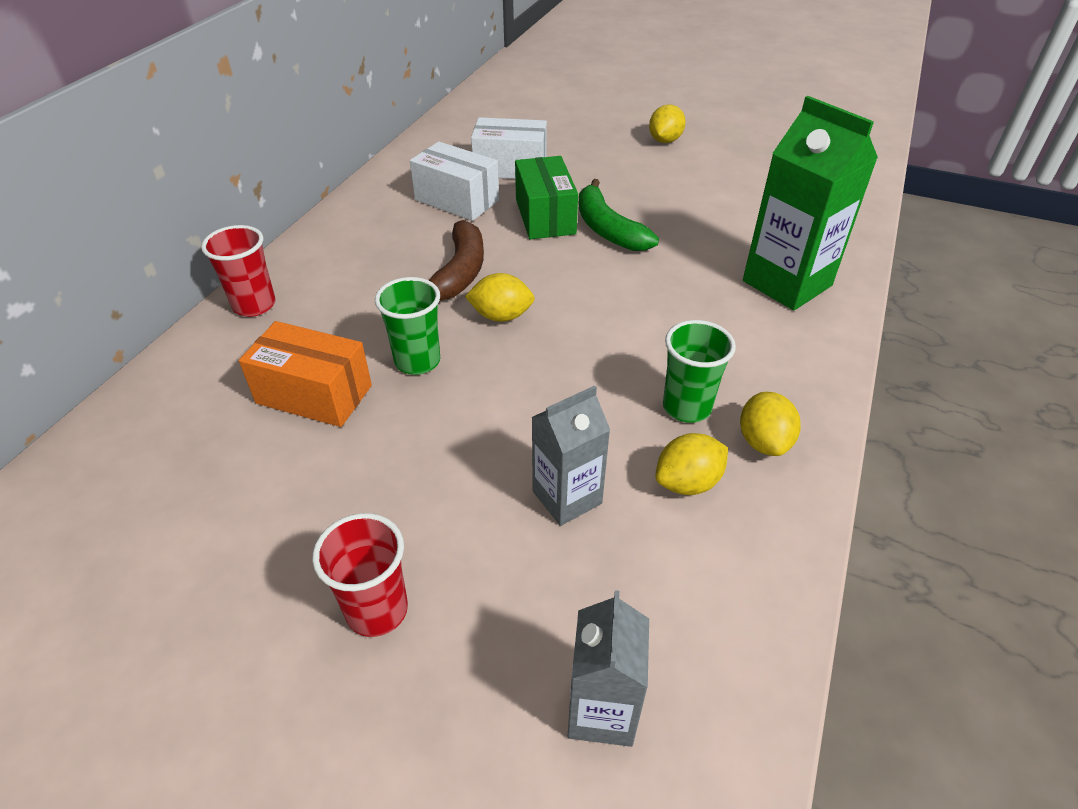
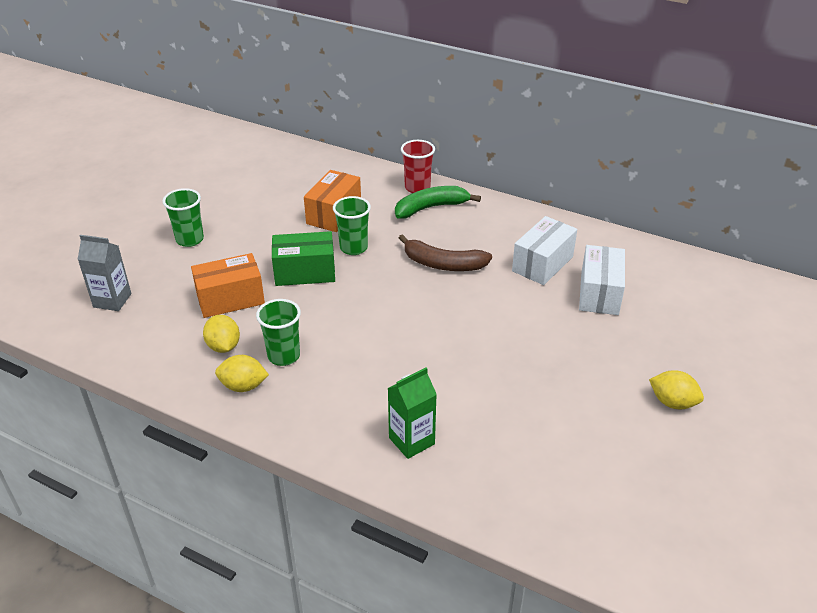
camera: 95 degrees right, 5 degrees down
red cup [312,513,408,637] -> green cup [162,188,204,247]
yellow lemon [465,273,535,322] -> none
green box [515,156,578,239] -> green box moved to [272,231,335,286]
grey carton [531,385,610,526] -> orange box [191,253,265,318]
green banana [579,179,659,251] -> green banana moved to [395,186,481,219]
green carton [743,96,878,310] -> green carton [388,368,437,459], size x0.60

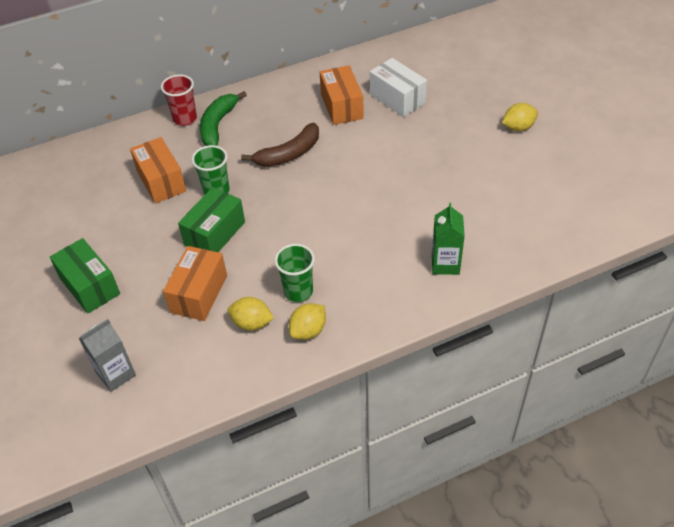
camera: 50 degrees left, 10 degrees up
green cup [162,188,204,247] -> green box [50,238,120,314]
white box [512,216,577,285] -> orange box [320,65,364,125]

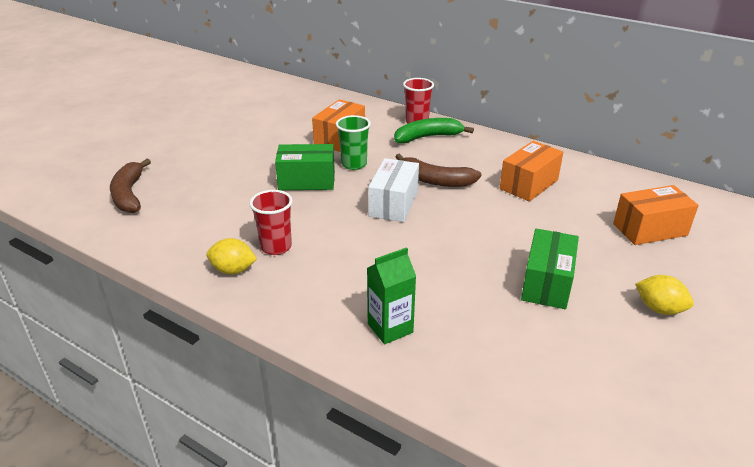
camera: 55 degrees right, 15 degrees down
green box [50,238,120,314] -> green box moved to [521,229,579,309]
grey carton [79,319,136,392] -> brown banana [110,159,151,213]
orange box [163,246,227,321] -> orange box moved to [613,185,699,245]
yellow lemon [228,297,274,331] -> none
green cup [274,244,315,302] -> red cup [249,190,293,255]
white box [370,58,427,117] -> white box moved to [368,158,419,222]

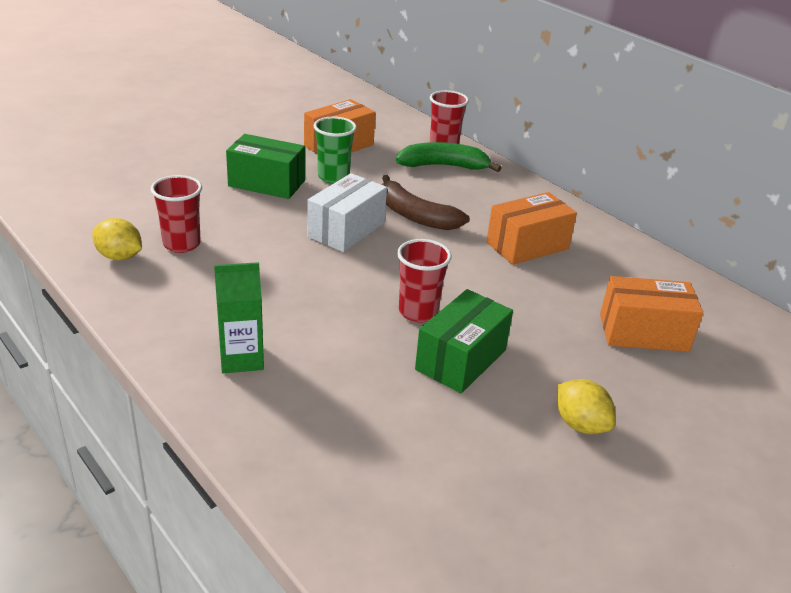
camera: 15 degrees right, 0 degrees up
brown banana [110,159,151,213] -> none
none -> red cup [397,239,452,323]

